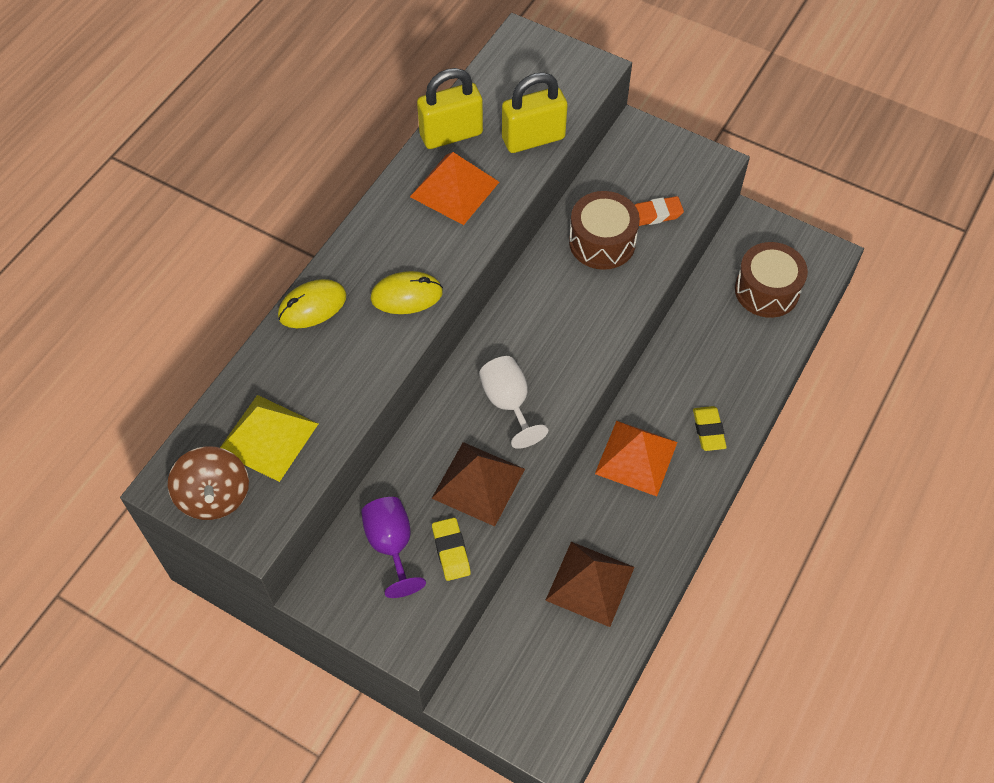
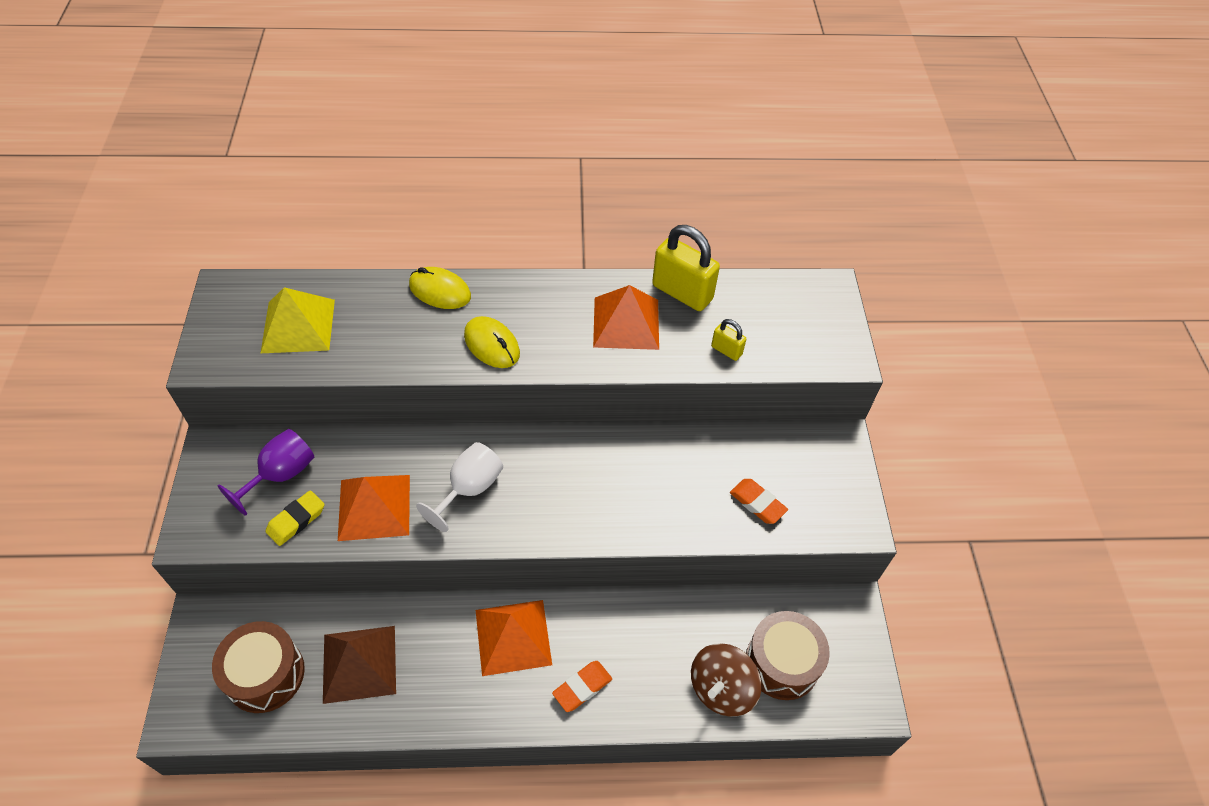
camera: 55 degrees right, 5 degrees down
brown spinning top [168,446,249,520] -> brown spinning top moved to [691,643,761,717]
brown pyramid [432,442,525,526] -> orange pyramid [338,475,410,541]
yellow padlock [502,72,568,153] -> yellow padlock [711,319,746,361], size x0.49
brown drum [569,191,640,270] -> brown drum moved to [212,621,305,713]
yellow eraser [693,406,727,451] -> orange eraser [552,661,612,712]

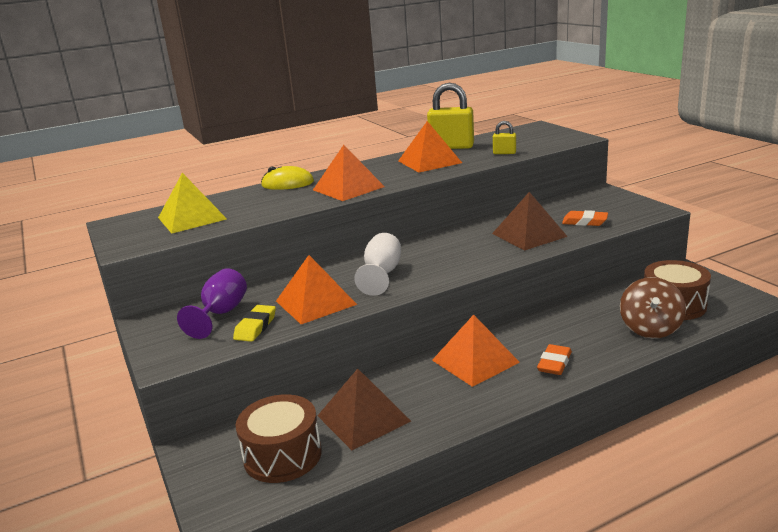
camera: 20 degrees left, 30 degrees down
yellow mouse [464,316,520,368] -> orange pyramid [313,145,385,201]
none -> brown pyramid [492,192,568,251]

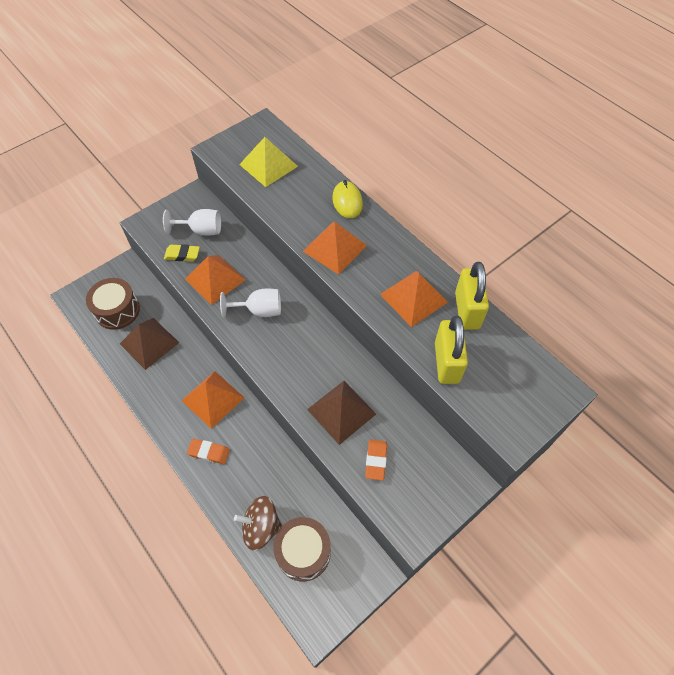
camera: 75 degrees right, 35 degrees up
purple goblet [177,268,247,339] -> white goblet [163,209,221,236]
yellow padlock [493,121,516,154] -> yellow padlock [435,316,468,384], size x2.04

